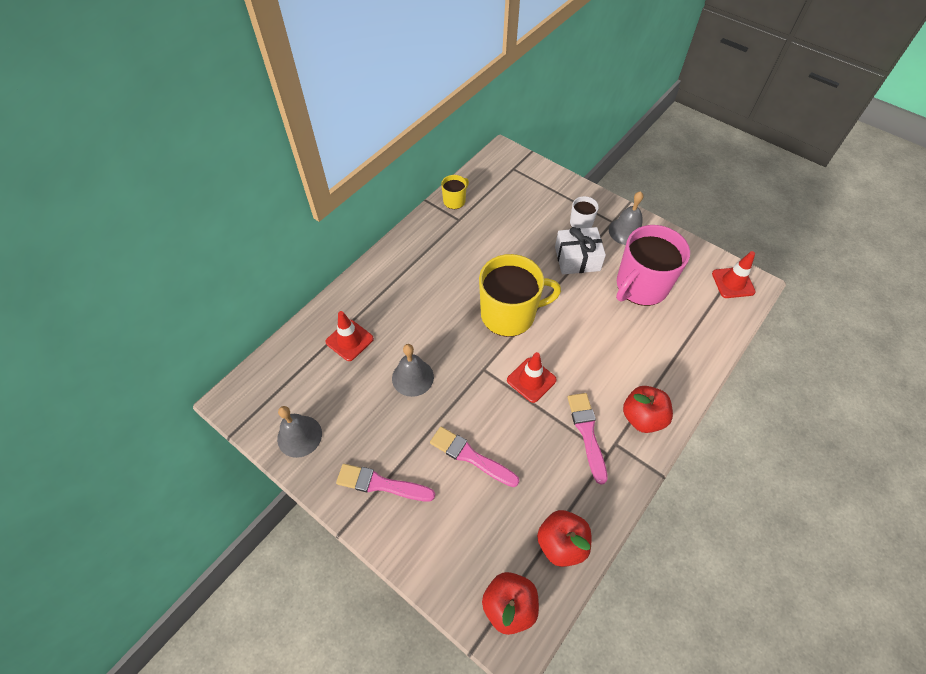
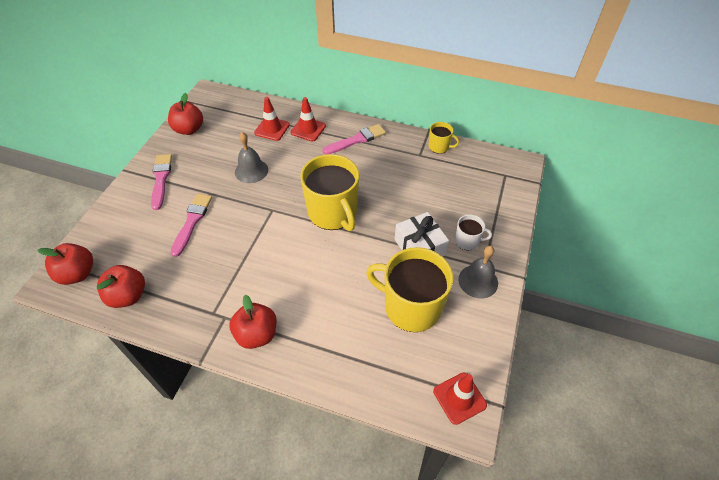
camera: 70 degrees right, 5 degrees down
grey bell [277,406,322,458] -> red apple [168,93,203,135]
red traffic cone [507,352,557,403] -> red traffic cone moved to [290,97,326,142]
pink brush [567,393,608,485] -> pink brush moved to [322,124,386,155]
pink mug [616,225,690,306] -> yellow mug [366,247,453,332]

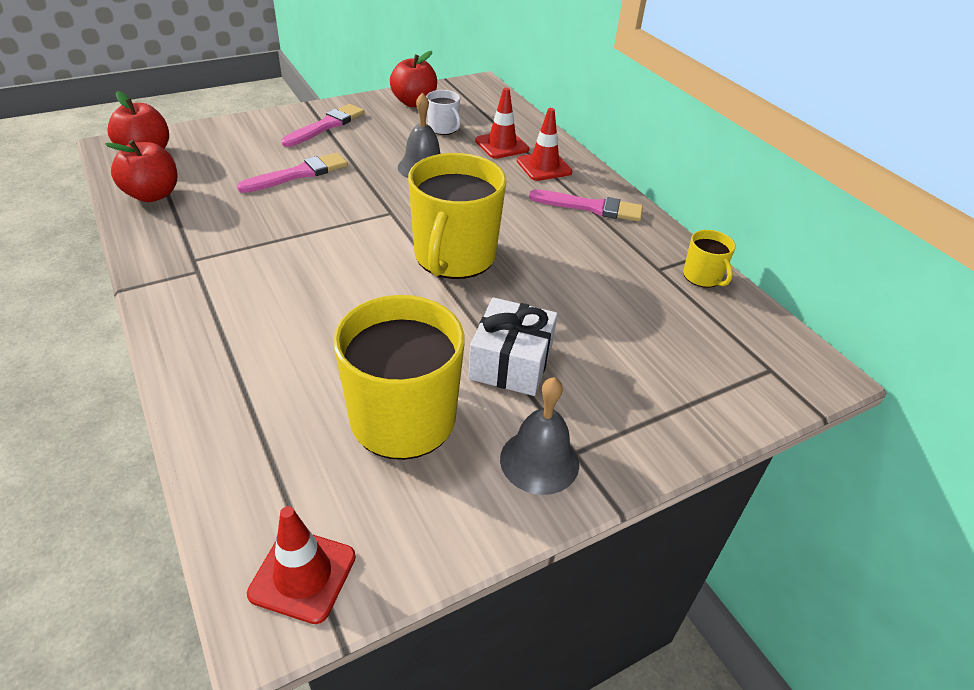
camera: 40 degrees right, 10 degrees down
red apple [229,295,276,349] -> none
white mug [455,215,492,250] -> white mug moved to [426,90,461,135]

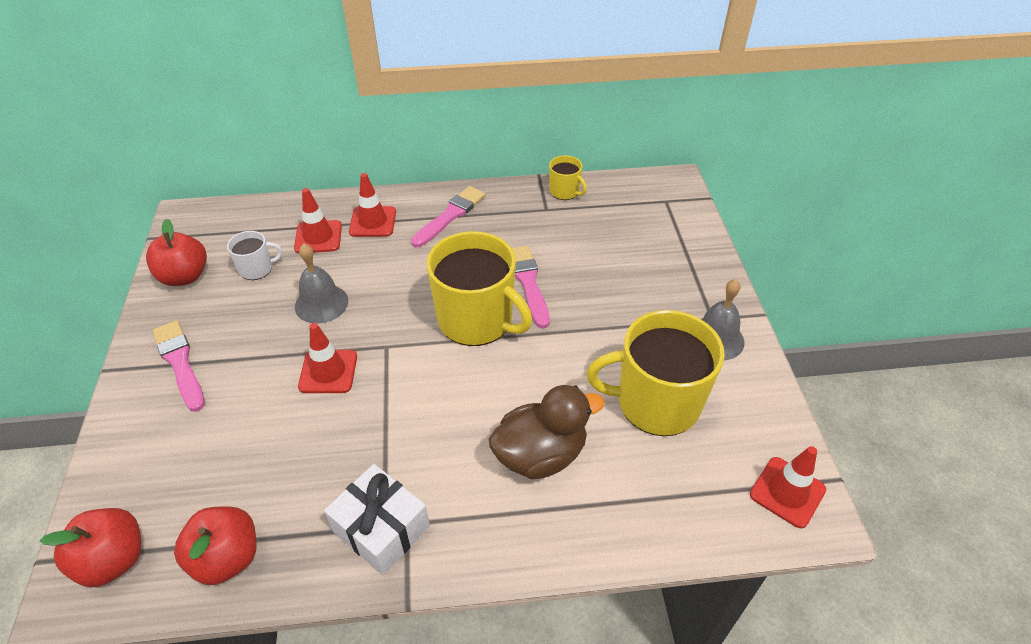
camera: 65 degrees left, 5 degrees up
pink brush [237,152,348,193] -> pink brush moved to [512,246,550,328]
white gift [468,297,558,396] -> white gift moved to [324,464,430,575]
yellow mug [683,230,736,288] -> yellow mug turned 45 degrees clockwise [549,155,587,200]
none -> red traffic cone [298,323,357,393]
none -> brown duck [489,385,605,480]

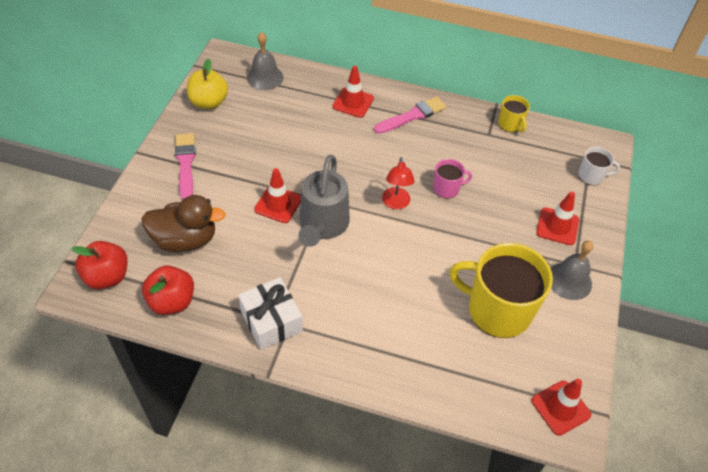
camera: 20 degrees right, 5 degrees up
red apple [146,219,207,286] -> yellow apple [187,59,228,109]
white mug [227,231,283,280] -> white mug moved to [578,147,620,185]
red traffic cone [294,188,342,253] -> red traffic cone moved to [536,192,579,245]
grey bell [295,243,348,324] -> grey bell moved to [247,32,283,90]
yellow mug [426,231,532,346] -> red lamp [382,157,415,209]
brown duck [489,385,605,480] -> brown duck moved to [141,195,226,252]
pink brush [512,246,550,328] -> pink mug [433,159,472,199]
none -> grey watering can [299,155,350,247]

